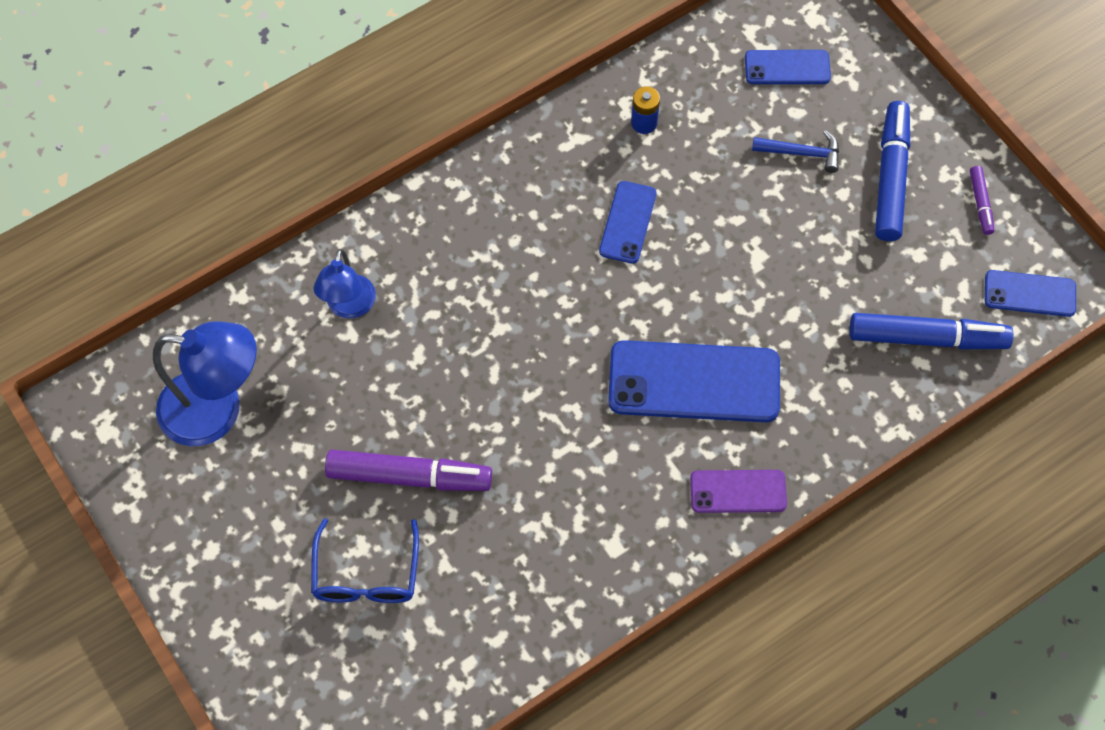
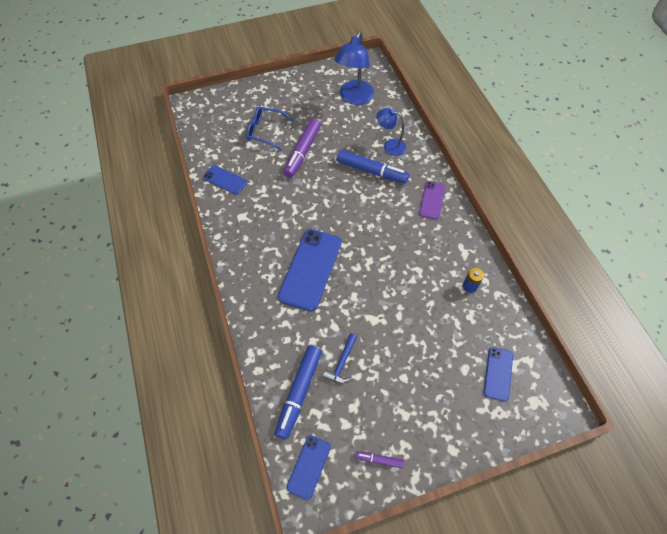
camera: 105 degrees right, 5 degrees down
blue phone [599,181,656,264] -> blue phone moved to [203,165,247,195]
purple phone [690,470,787,513] -> purple phone moved to [419,181,445,220]
blue hammer [752,130,839,173] -> blue hammer moved to [323,333,357,383]
blue marker [875,101,910,241] -> blue marker moved to [336,150,409,184]

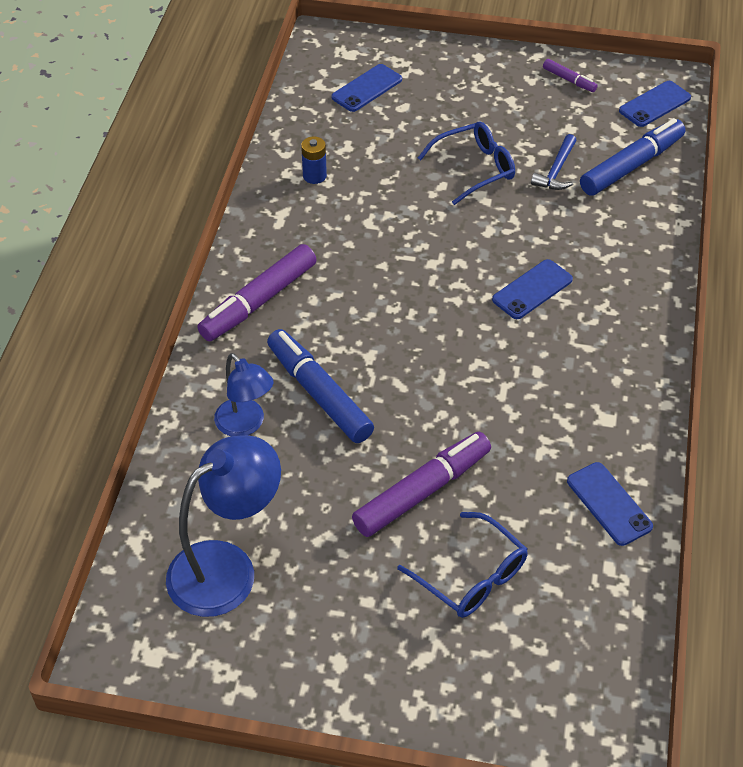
camera: 150 degrees left, 10 degrees down
blue phone [278,229,342,312] -> blue phone [492,259,573,319], size x0.54
blue hammer [323,333,357,383] -> blue hammer turned 150 degrees clockwise [531,134,577,190]
purple phone [419,181,445,220] -> purple marker [197,244,317,341]
none -> blue glasses [418,122,515,205]

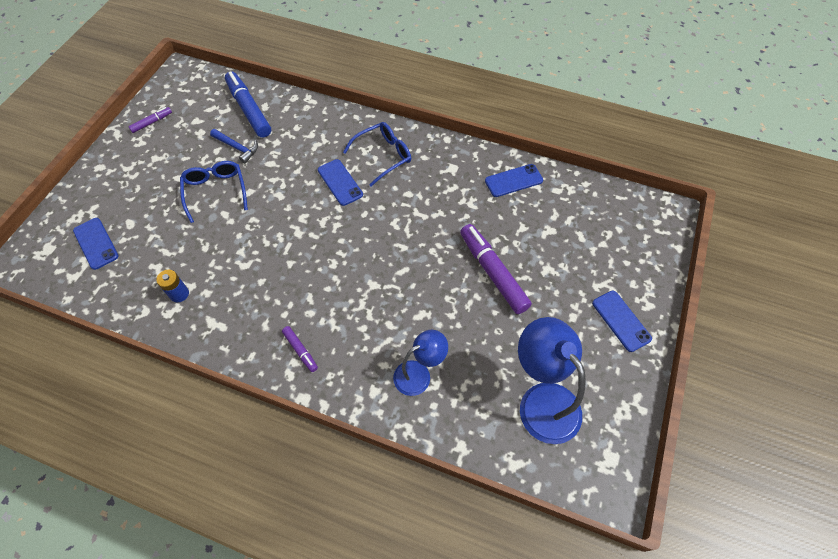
camera: 80 degrees left, 10 degrees up
purple marker [197,244,317,341] -> purple marker [282,326,318,372], size x0.48
blue marker [267,329,374,443] -> none
blue glasses [397,512,528,618] -> blue glasses moved to [343,122,411,186]
blue phone [619,81,691,127] -> blue phone moved to [592,291,652,352]

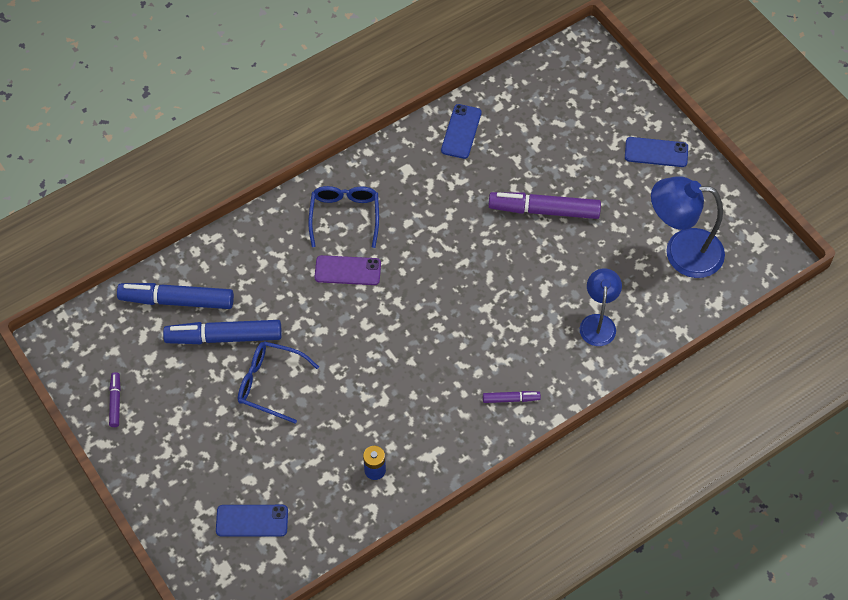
camera: 55 degrees left, 0 degrees up
blue hammer [210,129,258,164] -> blue marker [163,320,282,344]
blue phone [318,159,363,206] -> purple phone [314,255,381,285]

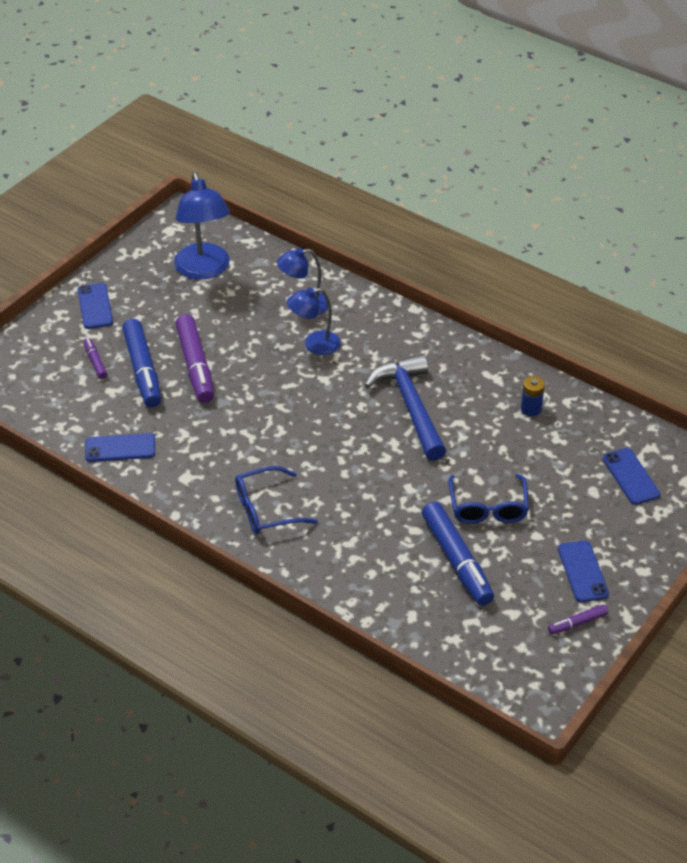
camera: 110 degrees left, 15 degrees down
blue marker [117,283,234,309] -> blue marker moved to [122,319,161,407]
purple phone [314,255,381,285] -> none
purple marker [483,391,541,403] -> purple marker moved to [84,338,107,379]
none -> blue lamp [287,288,341,355]
none -> blue hammer [365,354,446,461]
none -> blue phone [558,540,609,602]

